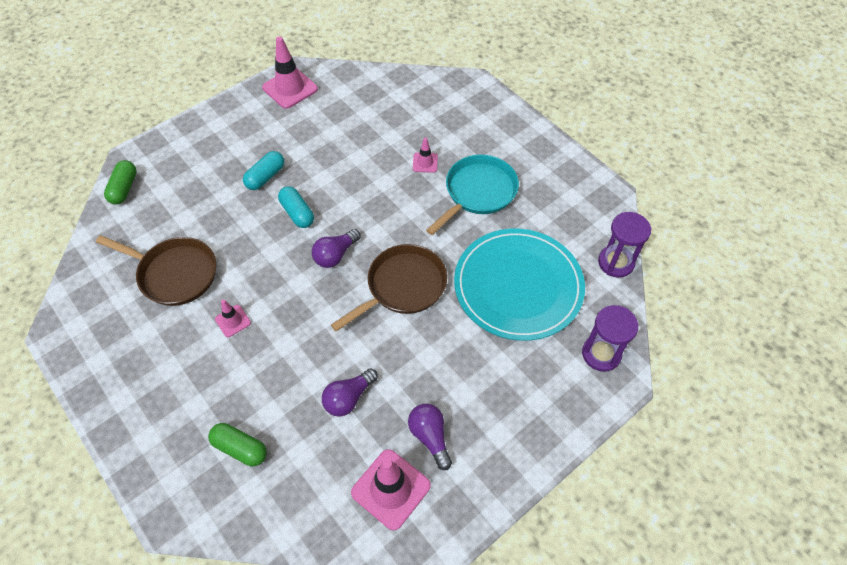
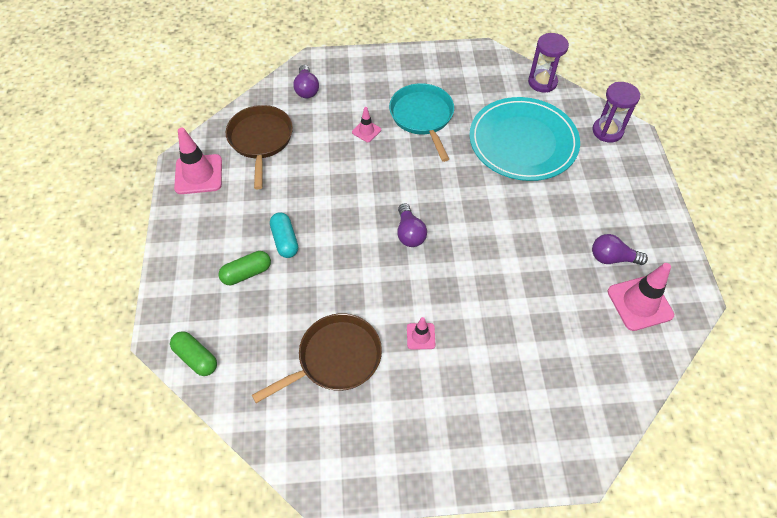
camera: 55 degrees left, 0 degrees up
green capsule [208,423,267,466] -> green capsule moved to [218,251,271,285]
turquoise capsule [278,186,314,228] -> none
purple light bulb [322,368,378,416] -> purple light bulb moved to [293,65,319,98]
brown pan [331,244,447,331] -> brown pan moved to [226,105,293,189]

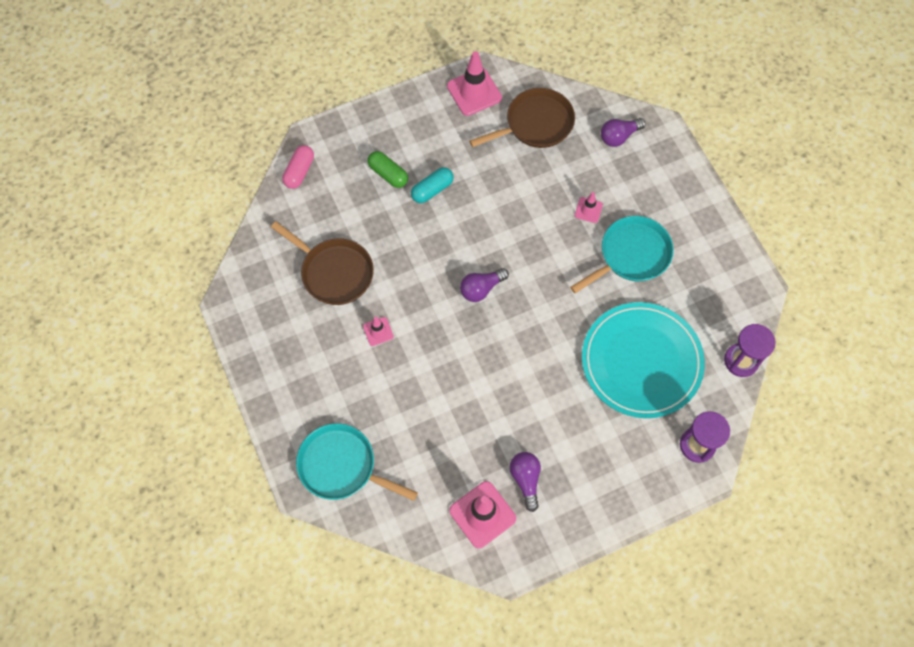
camera: 70 degrees right, 10 degrees up
green capsule [170,331,217,376] -> pink capsule [282,145,314,189]
none -> turquoise pan [296,423,418,501]

